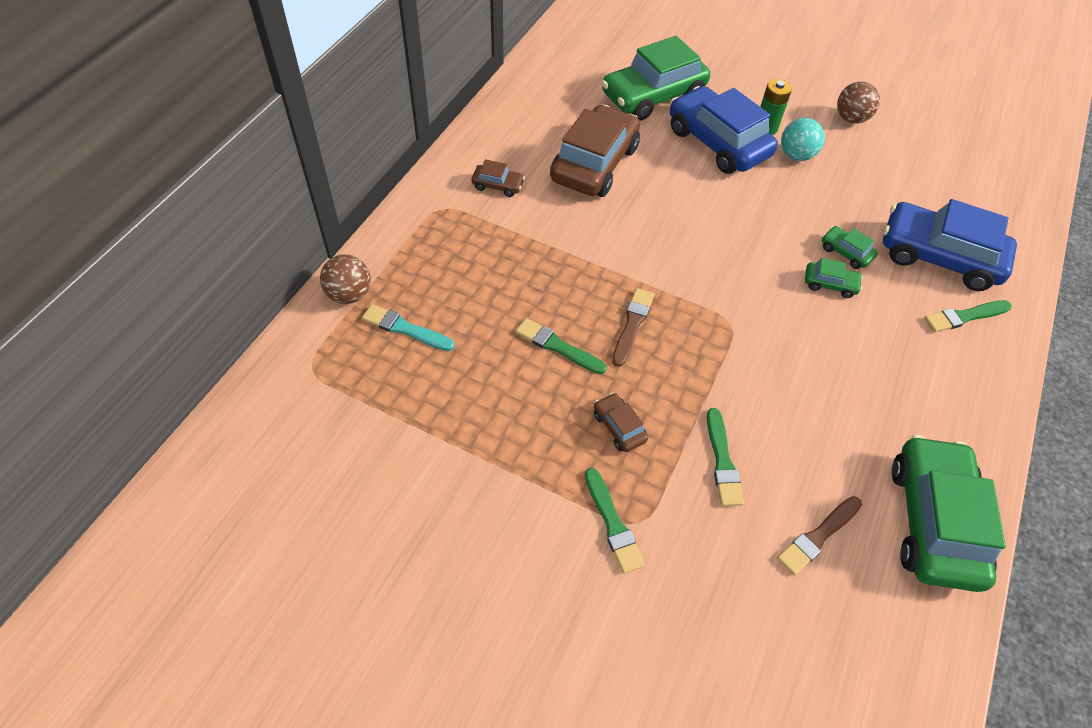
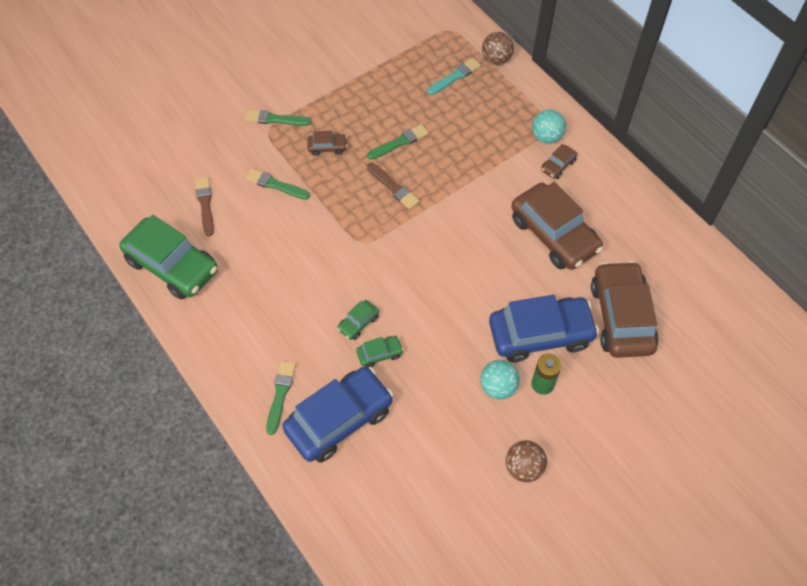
camera: 120 degrees right, 5 degrees up
green car [601,36,710,121] -> brown car [591,261,659,358]
none -> turquoise ball [532,109,566,144]

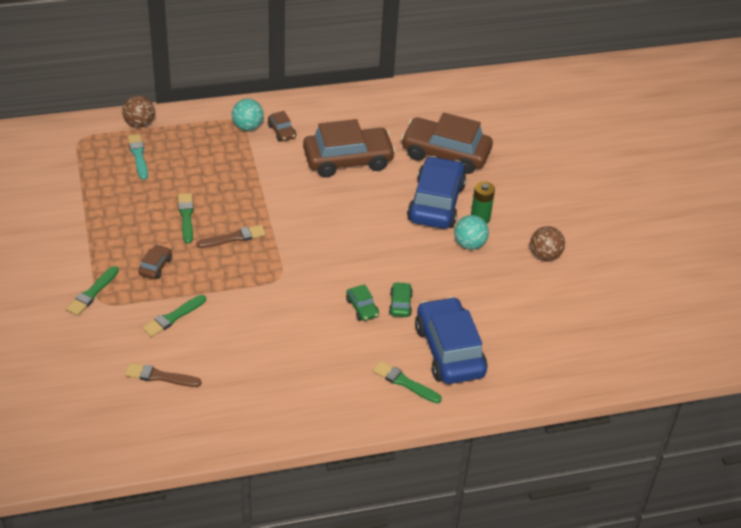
camera: 70 degrees left, 15 degrees down
green car [119,215,218,299] -> none

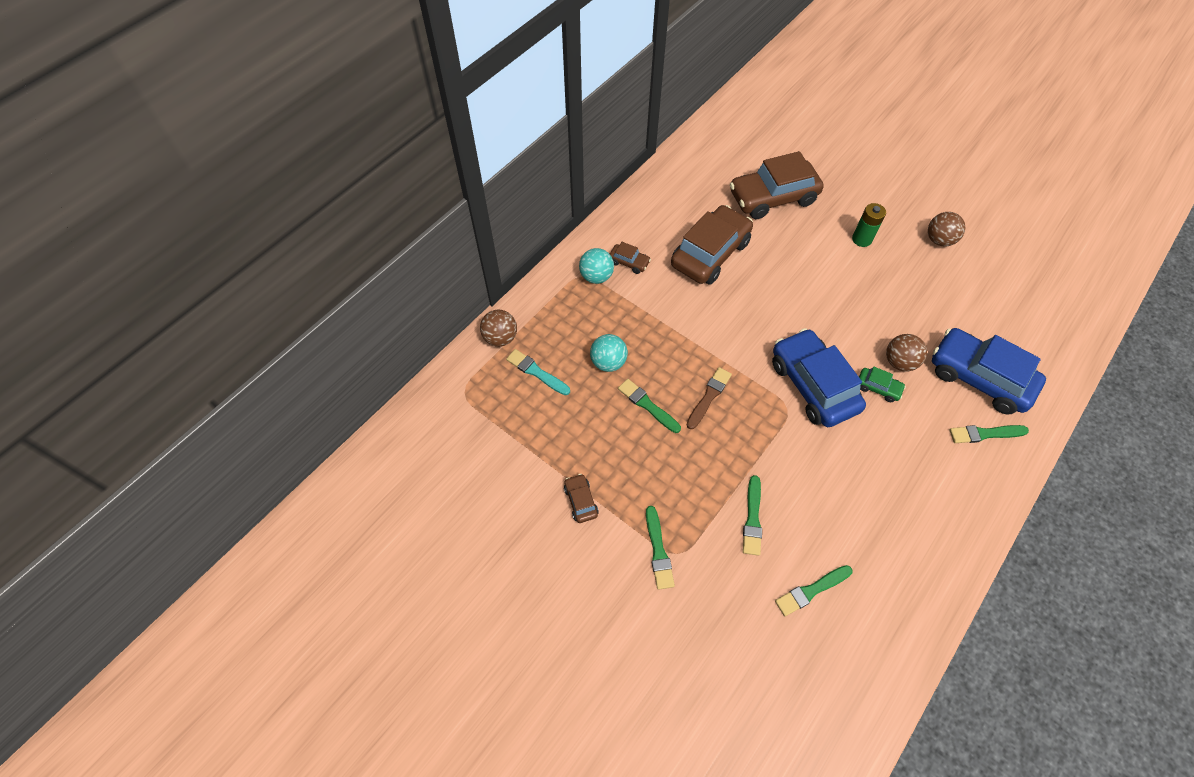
camera: 35 degrees left, 15 degrees up
brown brush [125,363,201,387] -> green brush [775,565,853,616]
brown car [138,245,172,279] -> brown car moved to [564,474,599,523]
green car [389,282,413,317] -> brown ball [886,334,927,371]
blue car [407,156,466,229] -> blue car moved to [772,328,866,427]
turquoise ball [454,215,489,250] -> turquoise ball moved to [590,334,628,372]

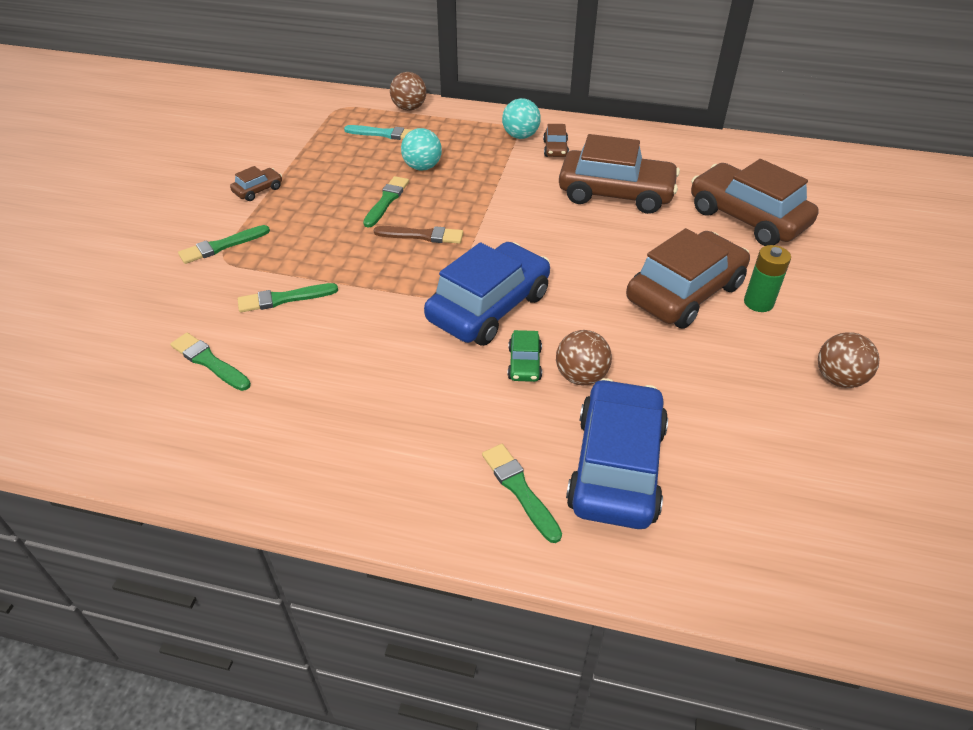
camera: 65 degrees right, 15 degrees down
turquoise brush [506,349,570,395] -> turquoise brush turned 90 degrees clockwise [344,125,412,140]
none -> brown car [626,228,750,329]

